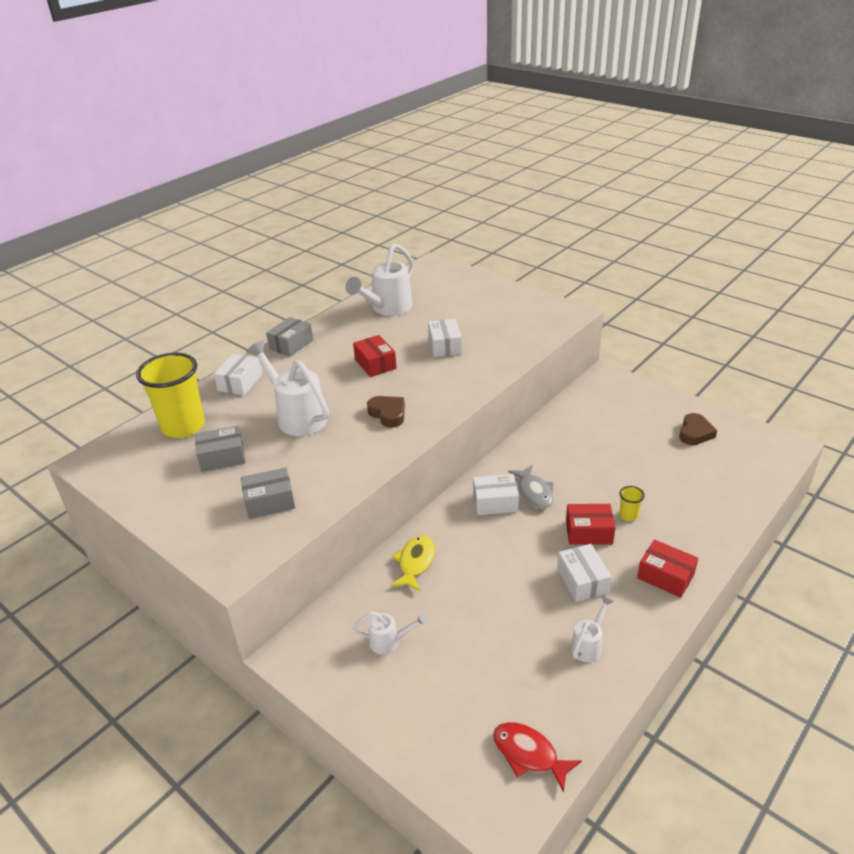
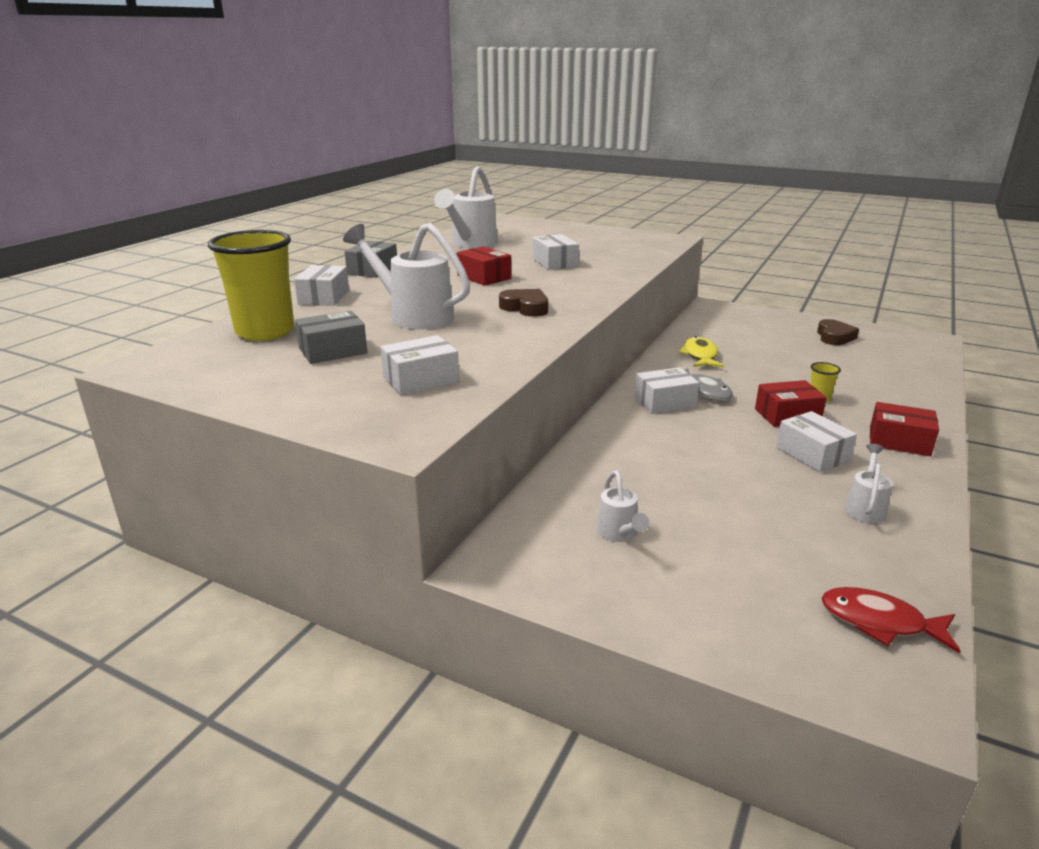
camera: 15 degrees left, 10 degrees down
grey box [241,467,295,519] -> white box [380,335,459,395]
white watering can [353,612,428,654] -> white watering can turned 90 degrees clockwise [597,470,649,542]
yellow fish [391,535,435,591] -> yellow fish moved to [678,336,724,367]

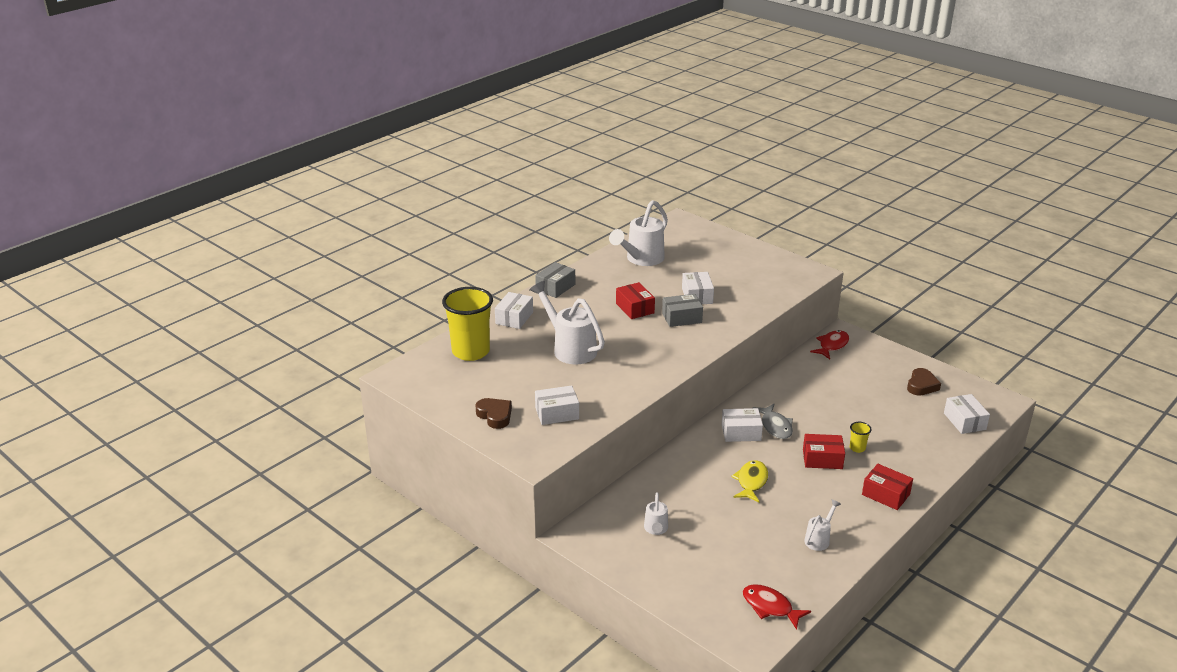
camera: 15 degrees right, 5 degrees up
grey box [295,311,367,364] -> grey box moved to [662,294,703,327]
brown heart [499,289,548,317] -> brown heart moved to [476,398,512,429]
yellow fish [678,336,724,367] -> yellow fish moved to [731,460,768,502]
white box [776,411,857,472] -> white box moved to [944,394,990,434]
none -> red fish [810,330,849,359]

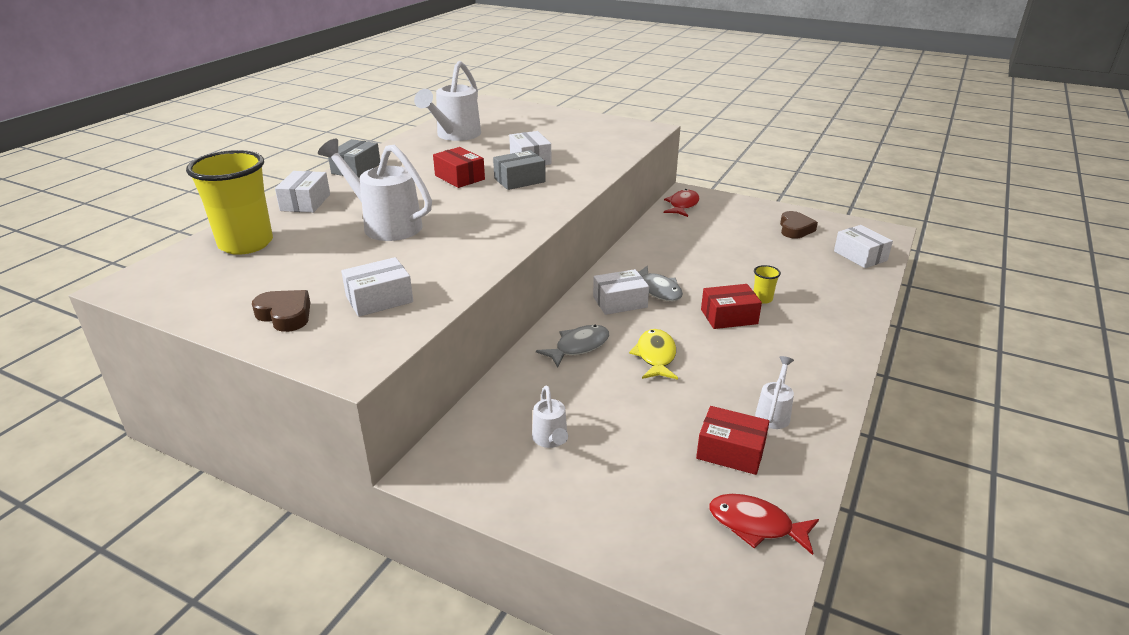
camera: 15 degrees left, 0 degrees up
red box [862,464,913,510] -> red box moved to [696,406,770,475]
none -> grey fish [536,325,609,368]

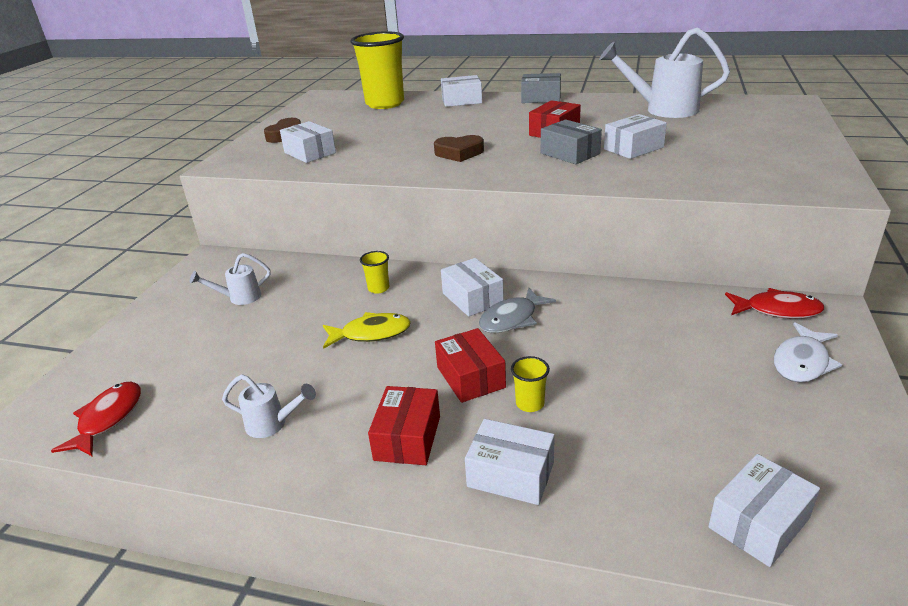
camera: 80 degrees right, 0 degrees up
white watering can [318,139,432,241] -> none
grey fish [536,325,609,368] -> yellow cup [360,251,389,294]
red box [696,406,770,475] -> red box moved to [368,386,440,465]
brown heart [780,211,818,238] -> brown heart moved to [434,135,484,162]
none -> white box [465,419,555,505]
none -> white fish [774,323,842,383]

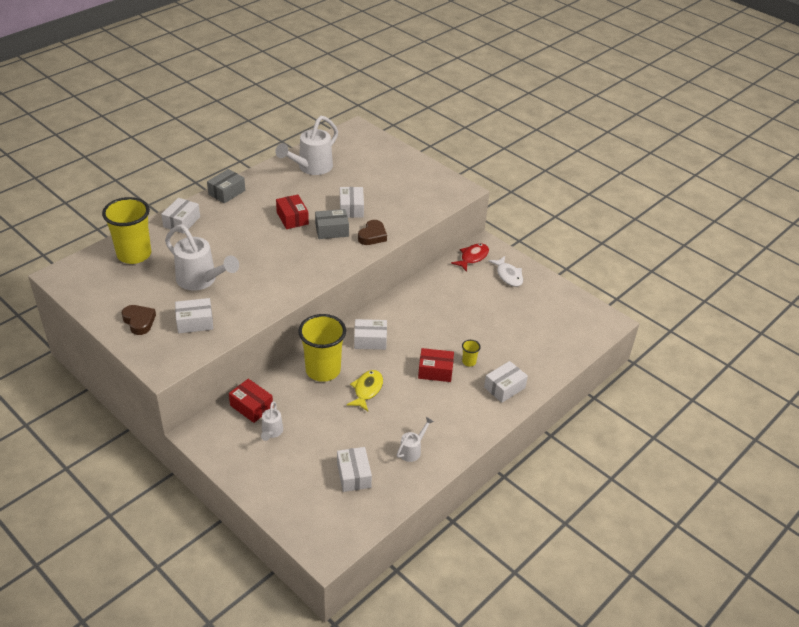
camera: 65 degrees left, 10 degrees up
red fish [51,382,141,456] -> none
yellow cup [360,251,389,294] -> yellow cup [298,314,346,382], size x2.44
red box [368,386,440,465] -> red box moved to [229,379,273,423]
brown heart [434,135,484,162] -> brown heart moved to [358,220,387,245]
grey fish [479,287,556,333] -> none
white box [708,454,820,567] -> white box moved to [337,447,372,492]
none -> white watering can [165,224,239,291]

